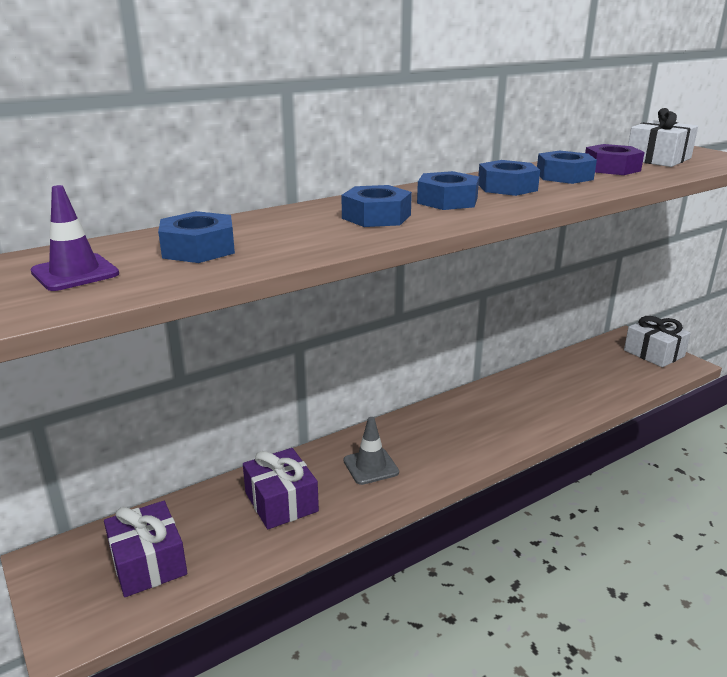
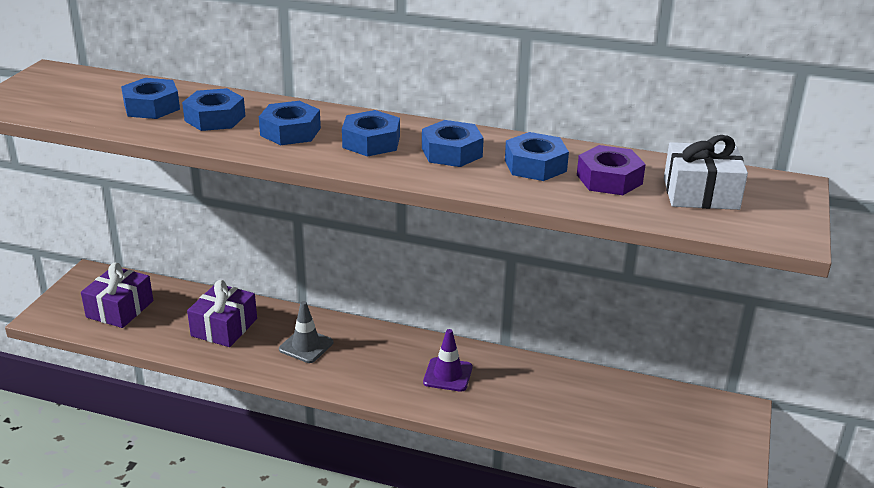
camera: 50 degrees right, 5 degrees up
purple traffic cone [31,185,119,291] -> purple traffic cone moved to [423,329,472,392]
white gift [624,316,691,367] -> none
none -> blue nut [182,88,245,131]

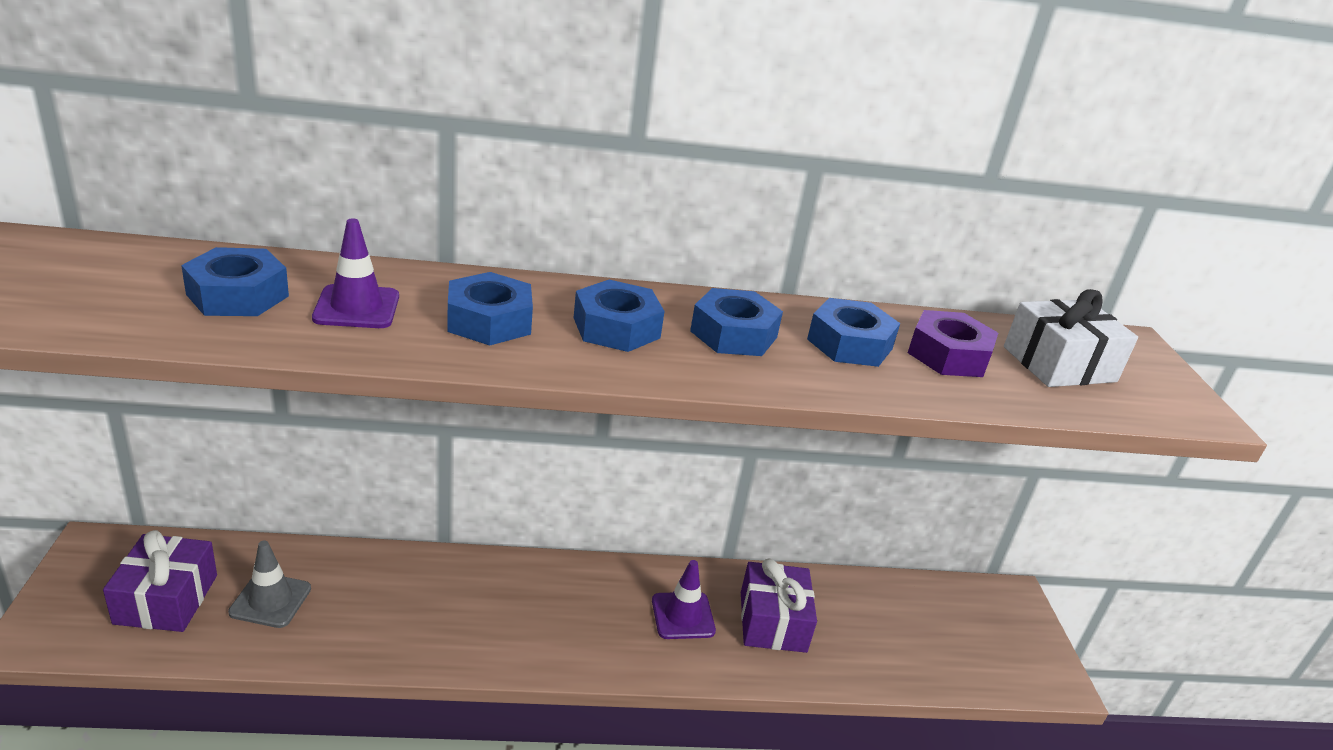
camera: 25 degrees left, 0 degrees up
blue nut [182,88,245,131] -> purple traffic cone [312,218,399,328]
purple gift [187,280,257,347] -> purple gift moved to [741,559,817,653]
grey traffic cone [279,301,333,363] -> grey traffic cone moved to [228,540,311,628]

